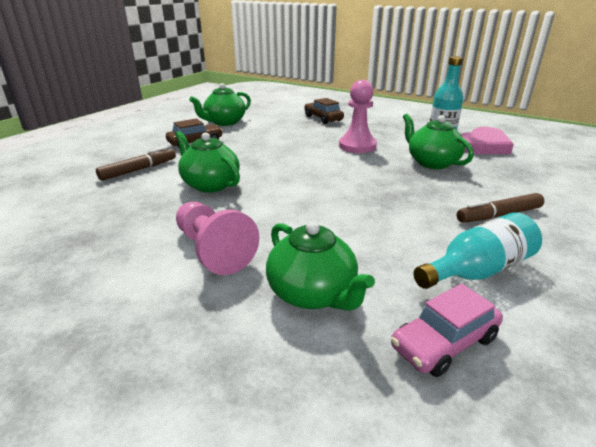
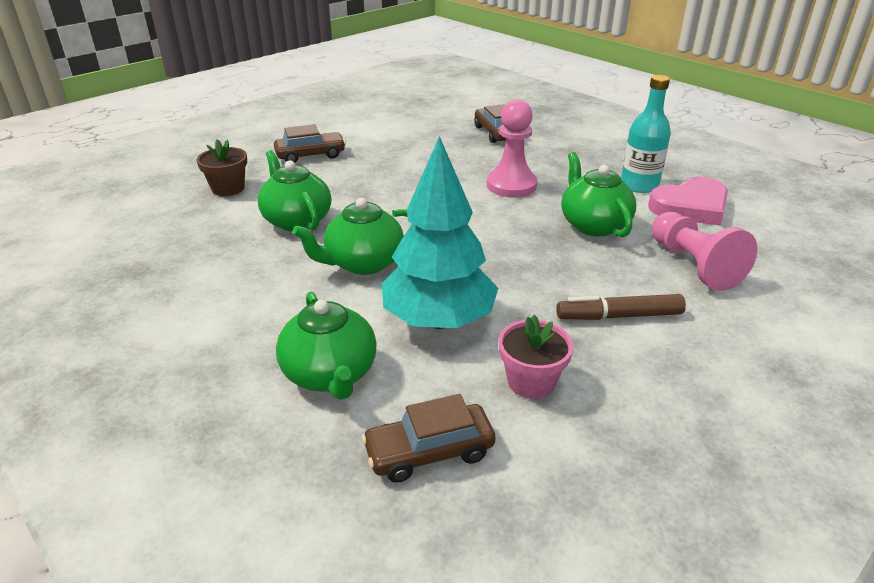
camera: 15 degrees right, 5 degrees up
brown marker [96,146,176,181] -> brown flower pot [196,139,247,196]
pink pawn [176,202,259,275] -> pink pawn moved to [652,212,757,291]
green teapot [189,83,251,126] -> green teapot moved to [292,198,408,275]
pink car [391,284,503,377] -> brown car [362,394,496,483]
turquoise bottle [413,212,542,289] -> pink flower pot [499,315,574,399]
none -> turquoise tree [382,136,498,329]

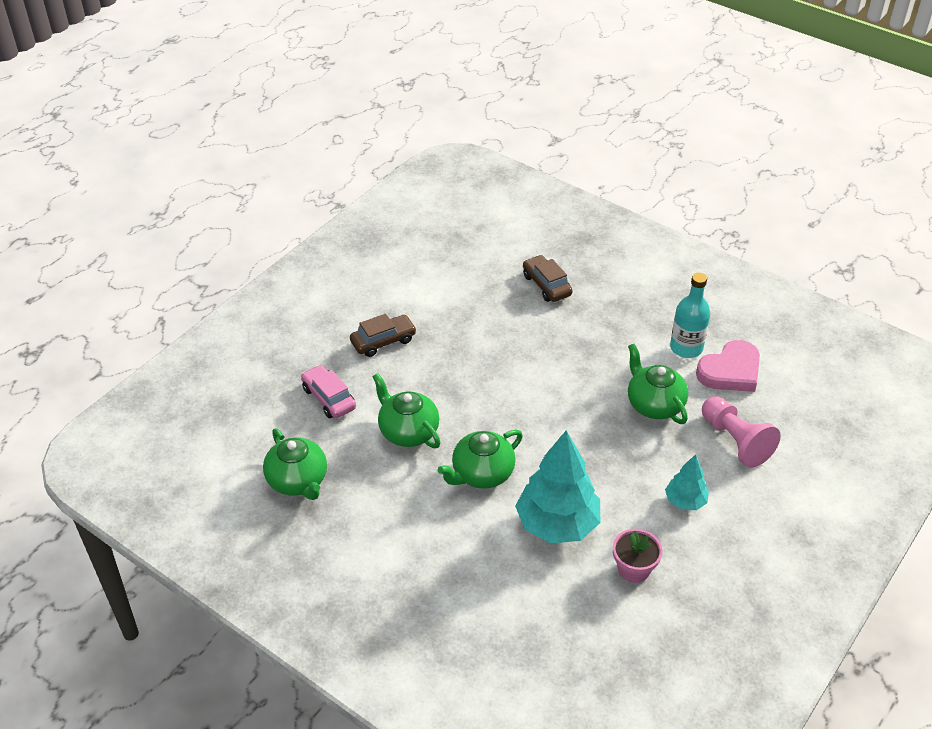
camera: 10 degrees left, 10 degrees up
brown flower pot [196,139,247,196] -> pink car [301,365,356,418]
green teapot [276,292,377,400] -> green teapot moved to [263,428,327,500]
brown car [362,394,496,483] -> none
pink pawn [487,100,537,198] -> none
brown marker [556,294,686,320] -> turquoise tree [665,454,709,510]

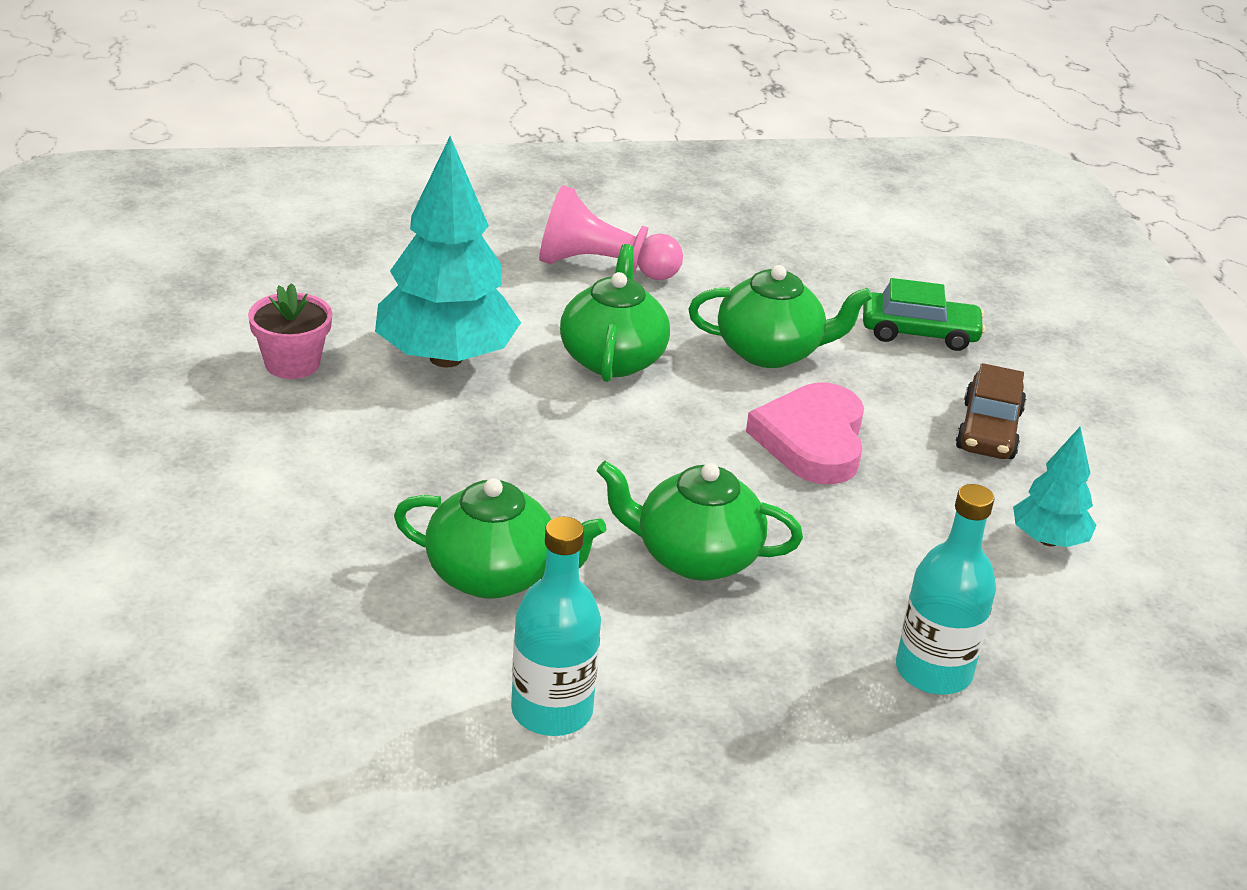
camera: 130 degrees right, 10 degrees down
green teapot [263,428,327,500] -> green teapot moved to [597,461,803,581]
pink car [301,365,356,418] -> green car [863,278,986,351]
brown car [523,255,573,302] -> turquoise bottle [896,484,996,695]
turquoise tree [665,454,709,510] -> turquoise tree moved to [1013,427,1097,547]
pink heart [696,340,760,392] -> pink heart moved to [746,382,864,484]
pink pawn [702,396,781,468] -> pink pawn moved to [539,185,683,280]

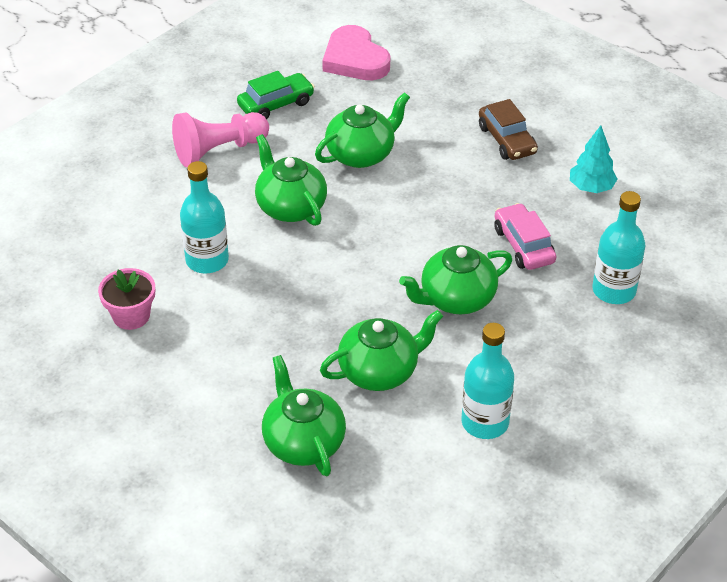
camera: 35 degrees left, 10 degrees up
turquoise tree [375,136,521,367] -> turquoise bottle [180,161,229,274]
pink heart [746,382,864,484] -> pink heart moved to [322,25,390,80]
green car [863,278,986,351] -> green car moved to [237,71,315,119]
none -> green teapot [262,355,346,476]
none -> pink car [494,203,556,270]

